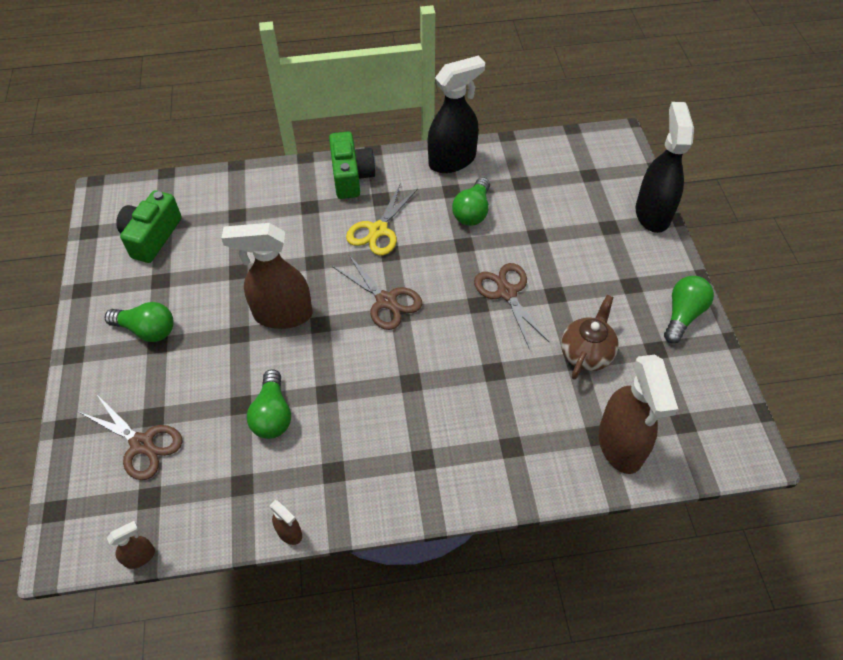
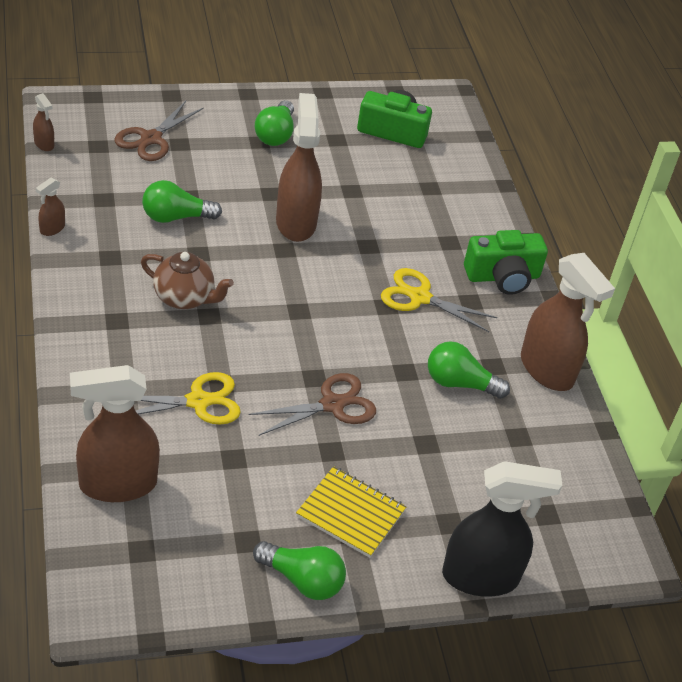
camera: 80 degrees right, 10 degrees down
brown scissors [332,254,422,330] -> none
black spray bottle [428,56,485,173] -> brown spray bottle [521,253,615,391]
brown teapot [561,295,619,380] -> brown teapot moved to [141,252,234,309]
none -> yellow scissors [136,372,241,425]
none -> yellow notebook [296,466,407,558]

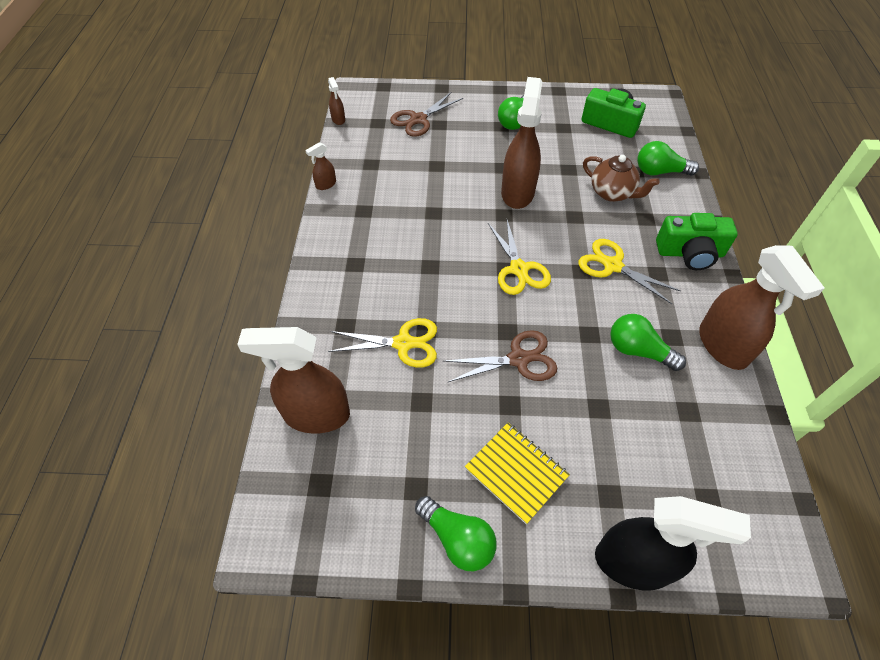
camera: 20 degrees right, 10 degrees up
brown teapot [141,252,234,309] -> brown teapot moved to [583,155,660,202]
green light bulb [142,180,222,223] -> green light bulb moved to [637,141,699,176]
none -> yellow scissors [488,220,551,295]

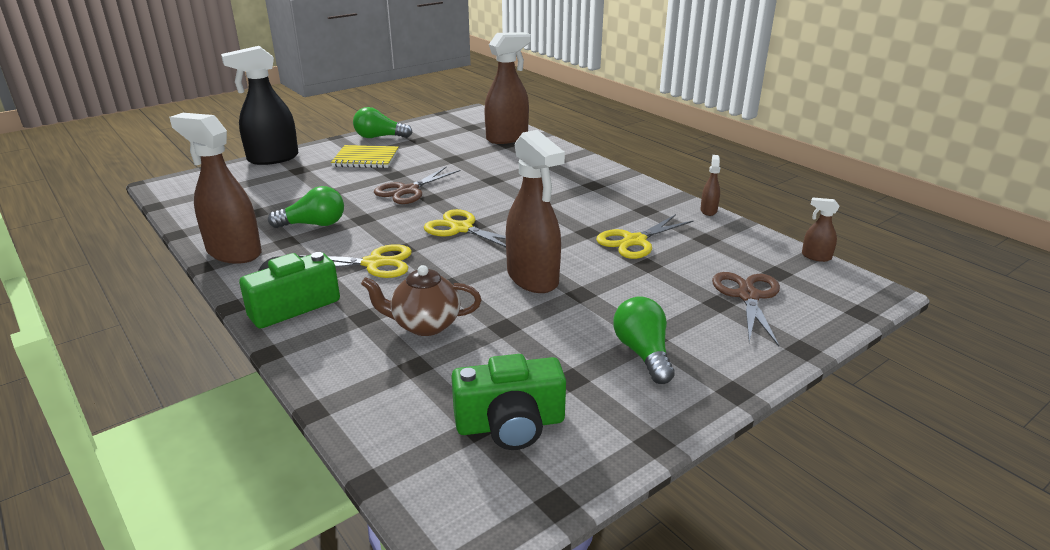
camera: 140 degrees right, 25 degrees down
yellow scissors [328,318,437,368] -> yellow scissors moved to [596,214,693,259]
green light bulb [637,141,699,176] -> none

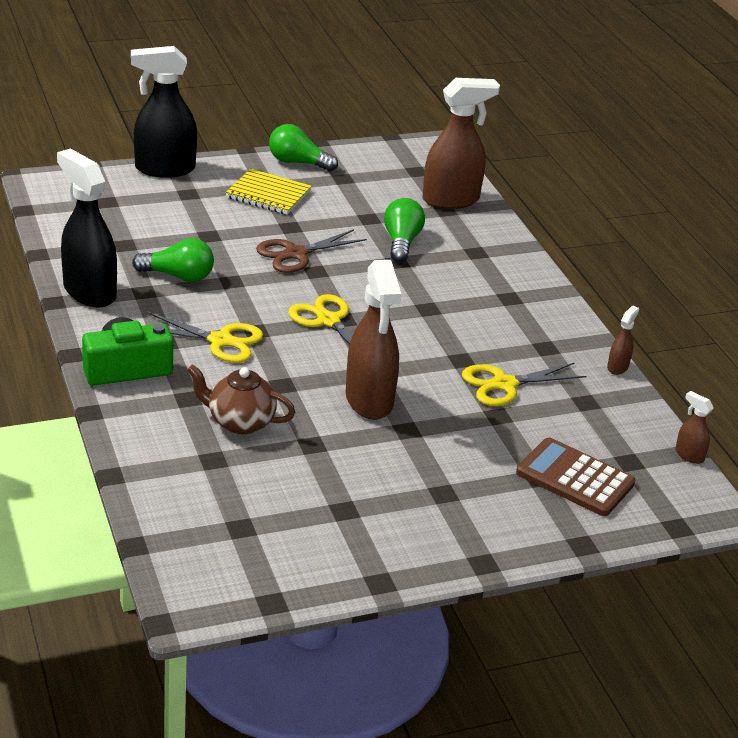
camera: 15 degrees right, 5 degrees up
brown spray bottle [169,113,262,264] -> black spray bottle [57,148,117,307]
green camera [451,354,566,450] -> none
green light bulb [613,296,675,384] -> green light bulb moved to [384,198,425,262]
brown scissors [712,272,780,346] -> brown calculator [516,438,635,516]

